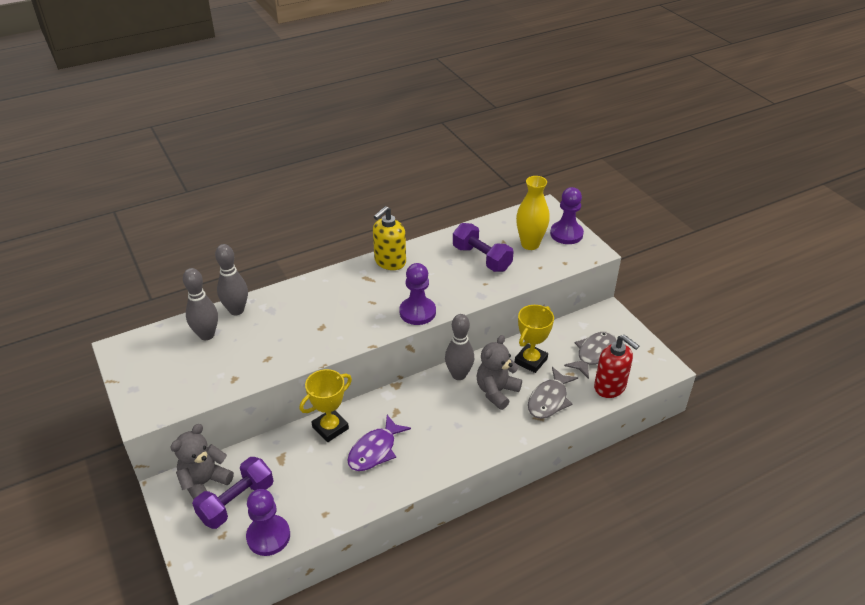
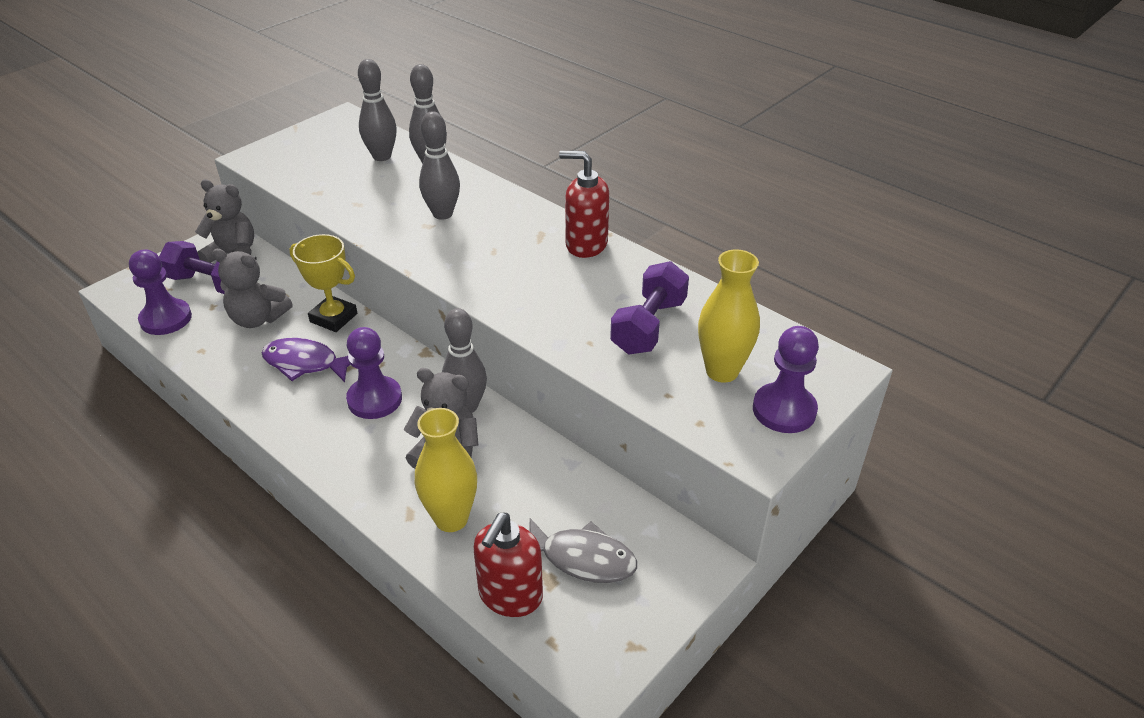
camera: 70 degrees right, 0 degrees up
yellow soap dispenser [373,206,406,270] -> red soap dispenser [559,151,609,258]
purple pawn [400,263,436,325] -> purple pawn moved to [346,327,402,419]
yellow trophy [515,305,554,373] -> none
grey fish [528,367,578,419] -> yellow vase [415,408,477,532]
none -> grey teddy bear [212,249,293,328]
none -> grey bowling pin [419,111,460,220]

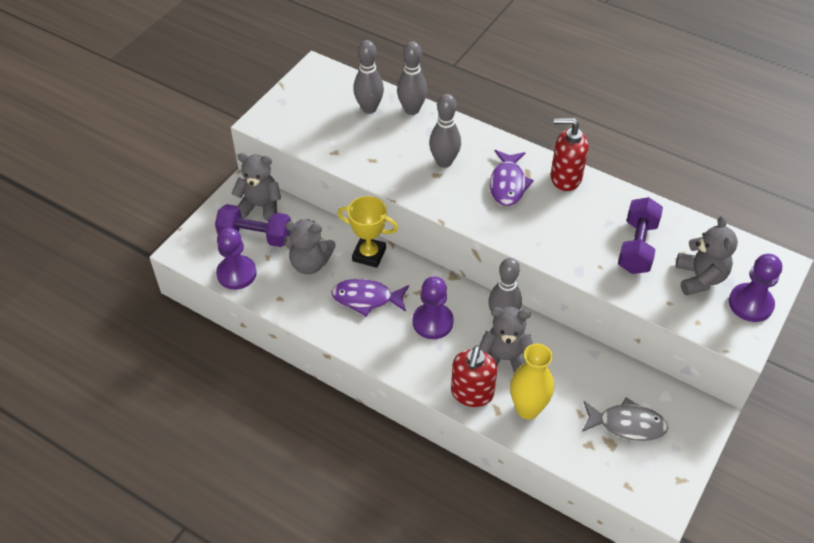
camera: 10 degrees left, 10 degrees up
red soap dispenser [473,513,543,617] -> red soap dispenser moved to [451,345,497,407]
yellow vase [698,249,760,382] -> grey teddy bear [676,216,738,295]
none -> purple fish [490,150,534,206]

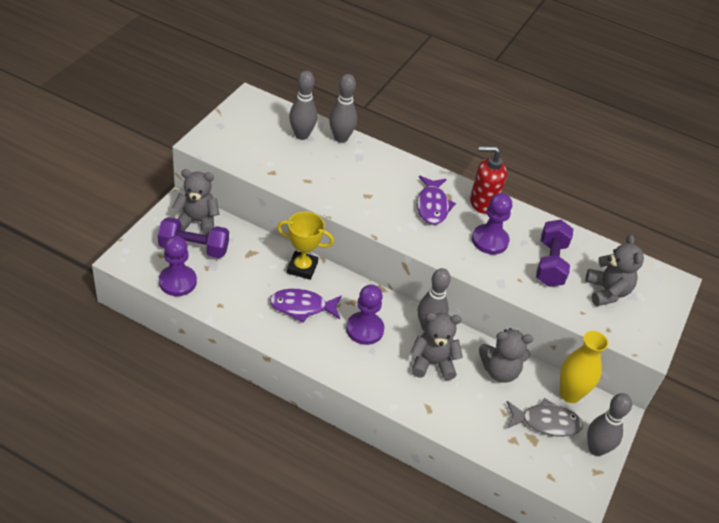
camera: 10 degrees left, 5 degrees down
grey teddy bear [284,219,335,274] -> grey teddy bear moved to [479,328,533,383]
grey bowling pin [429,94,461,168] -> grey bowling pin moved to [587,393,632,456]
red soap dispenser [451,345,497,407] -> none
yellow vase [510,344,554,419] -> yellow vase moved to [560,331,608,403]
purple pawn [729,254,782,322] -> purple pawn moved to [472,193,512,254]

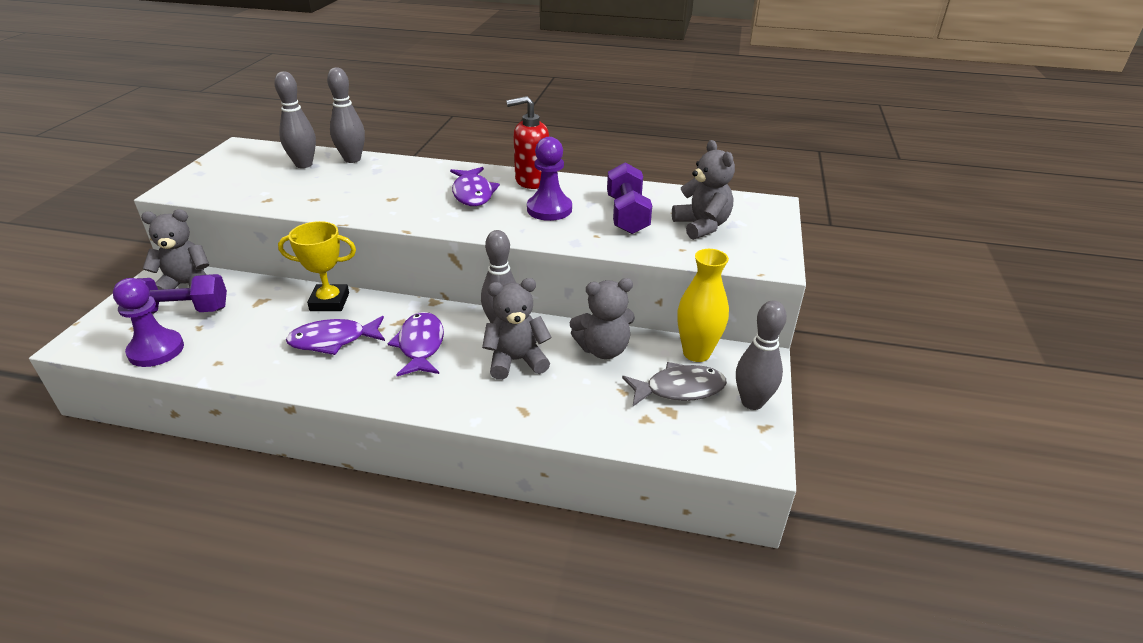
camera: 10 degrees left, 10 degrees down
purple pawn [346,285,384,345] -> purple fish [388,312,444,376]

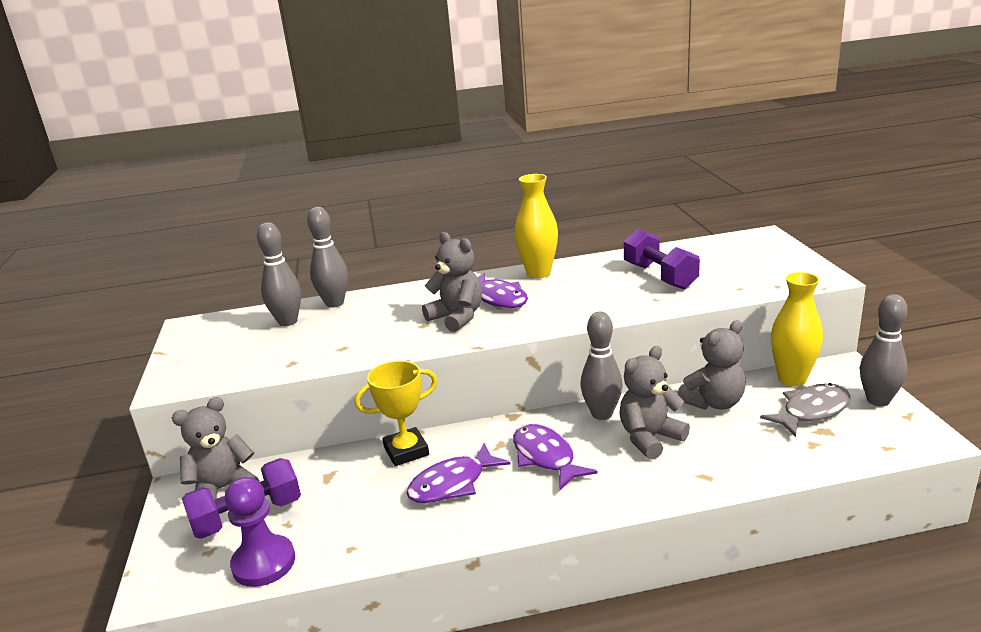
camera: 20 degrees left, 10 degrees down
red soap dispenser [506,96,549,189] -> yellow vase [514,174,558,278]
purple pawn [527,137,572,221] -> none
grey teddy bear [672,140,735,240] -> grey teddy bear moved to [422,232,482,332]

